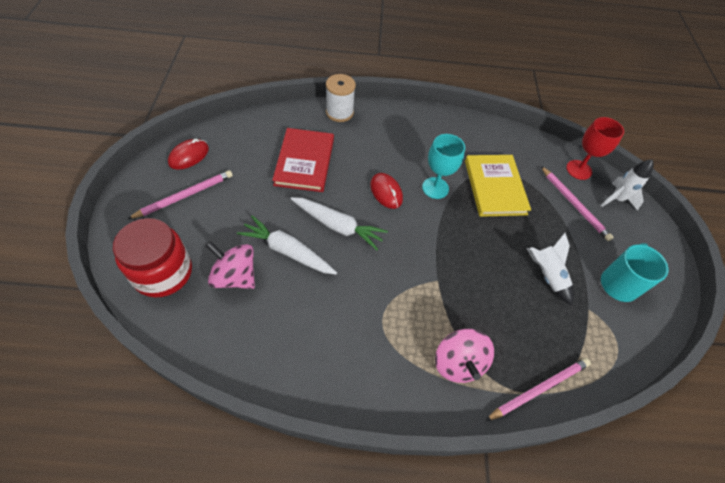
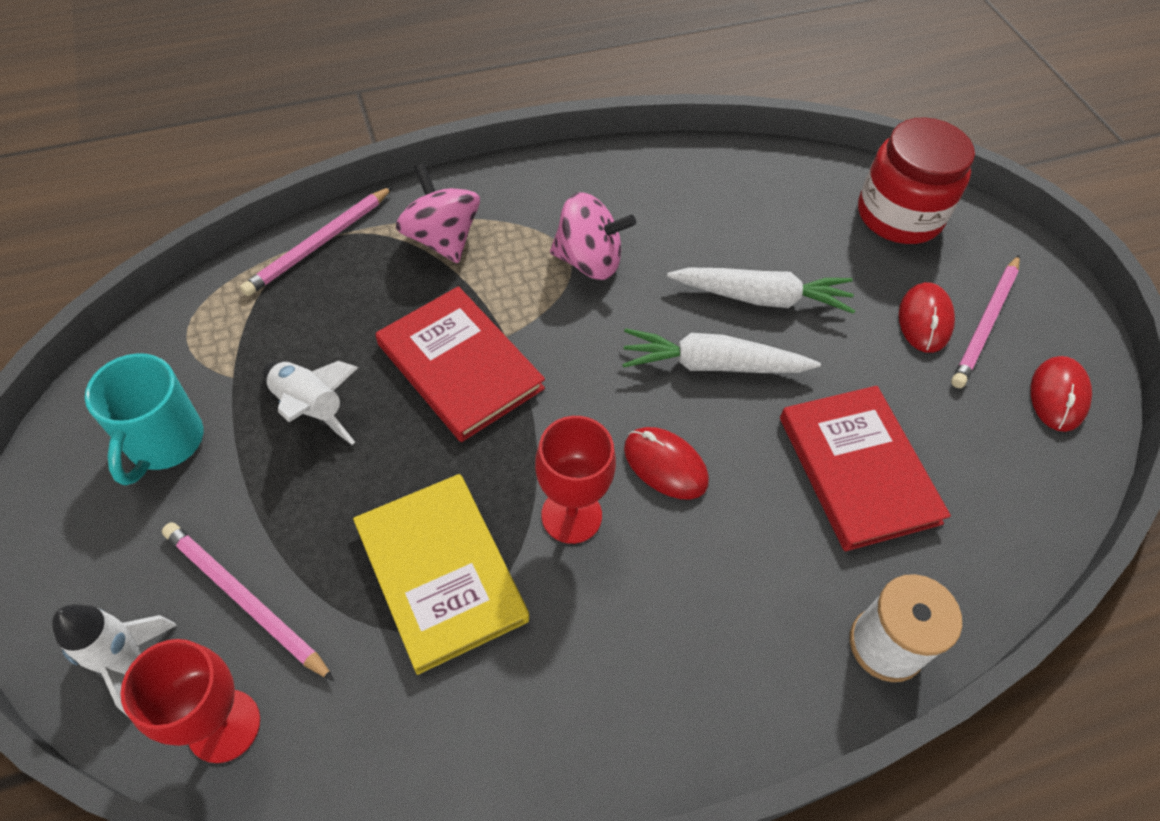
camera: 160 degrees right, 0 degrees up
pink spinning top [205,241,255,289] -> pink spinning top moved to [550,192,636,280]
turquoise goblet [422,134,465,199] -> red goblet [535,416,616,544]
none -> red book [376,286,545,442]
none -> red mouse [899,282,955,353]

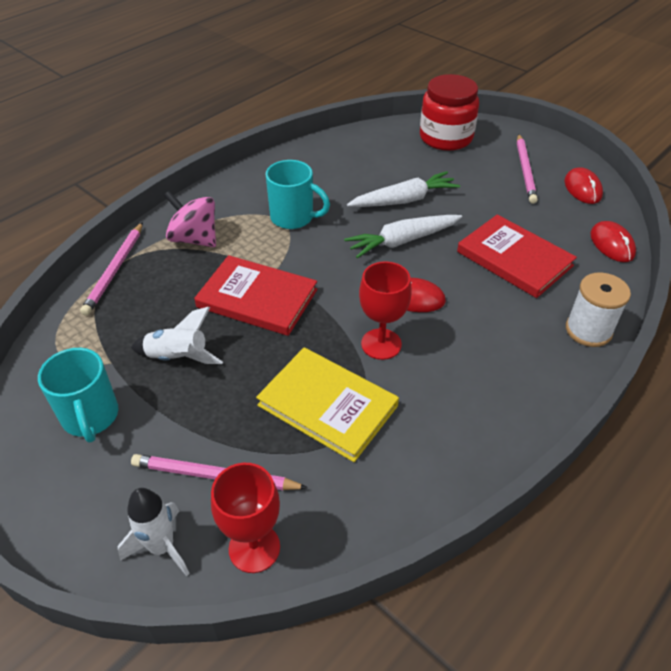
camera: 25 degrees left, 10 degrees down
pink spinning top [550,192,636,280] -> turquoise mug [266,160,330,229]
red mouse [899,282,955,353] -> red mouse moved to [590,221,636,262]

